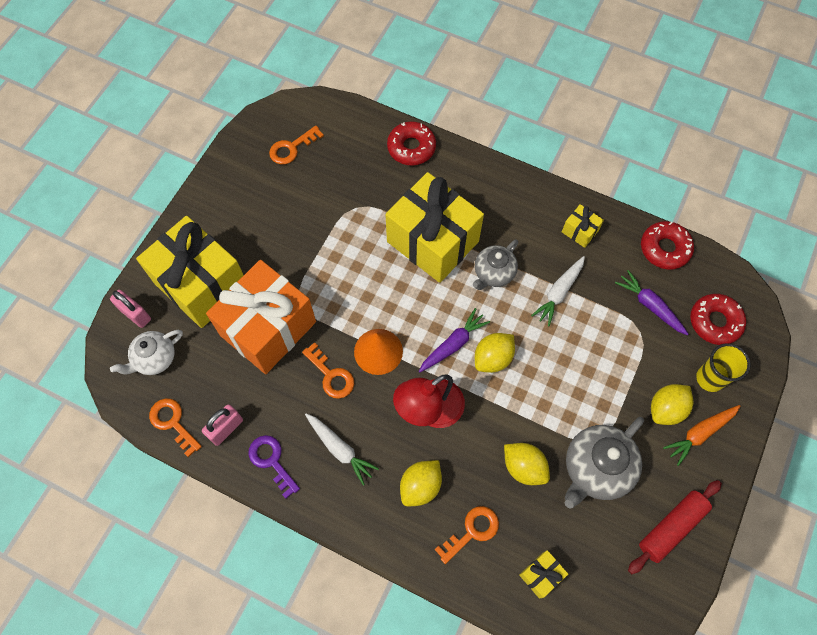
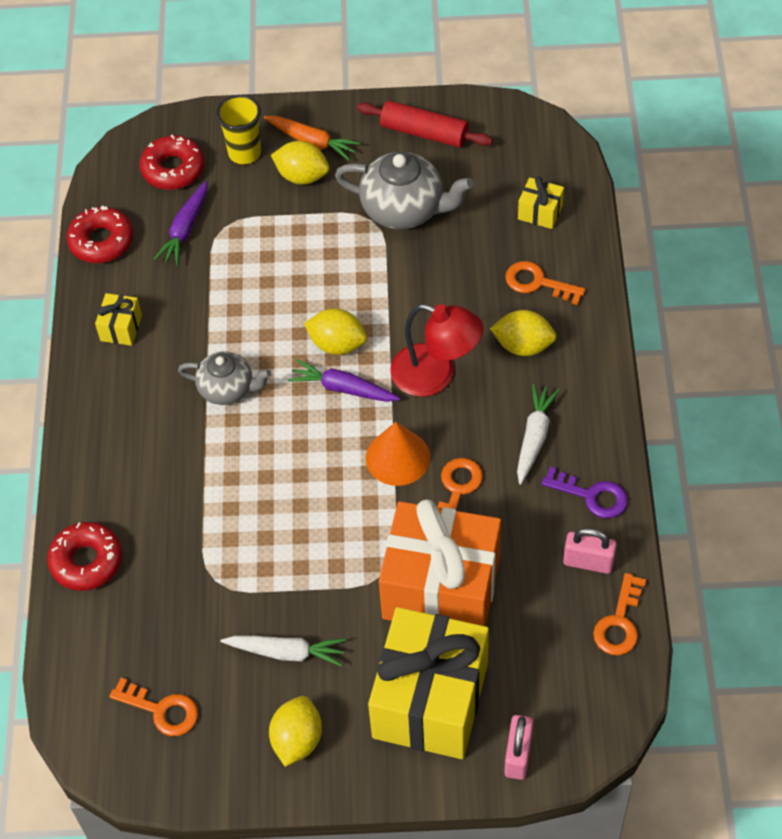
camera: 115 degrees left, 10 degrees down
white teapot [110,330,183,375] -> none
purple key [248,435,300,499] -> purple key turned 90 degrees counterclockwise [542,467,628,518]
yellow gift [385,172,484,283] -> none
yellow lemon [504,443,550,485] -> yellow lemon moved to [269,696,322,767]
white carrot [531,256,585,327] -> white carrot moved to [221,636,346,667]

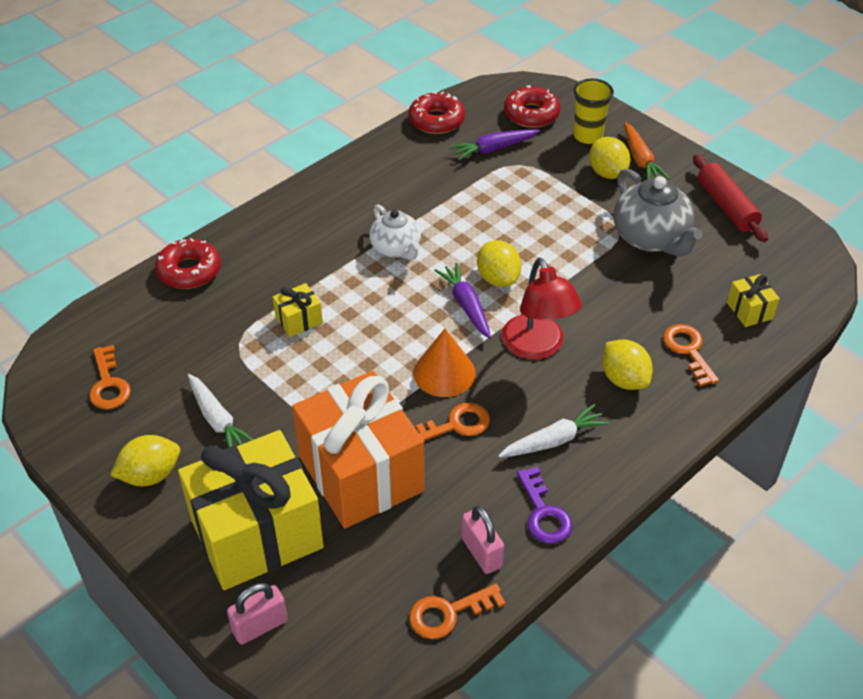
camera: 45 degrees right, 10 degrees down
yellow gift [95,293,142,346] -> yellow gift moved to [273,283,323,337]
grey teapot [178,351,271,405] -> white teapot [369,204,421,260]

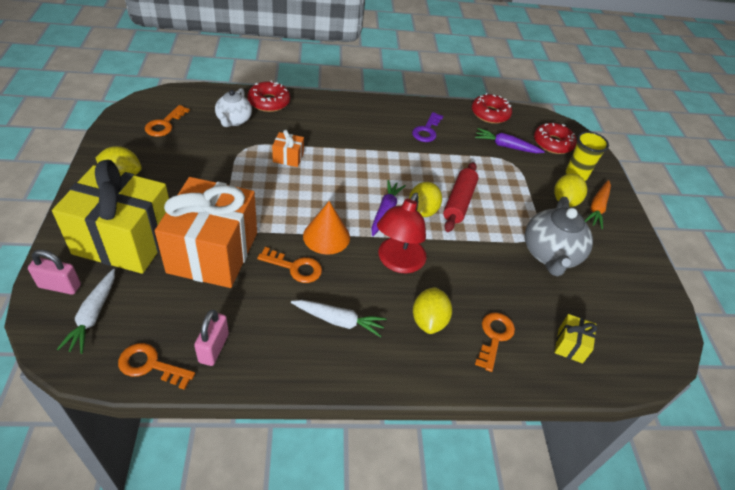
camera: 35 degrees right, 0 degrees up
white carrot [188,374,254,448] -> white carrot moved to [57,269,115,354]
yellow gift [273,283,323,337] -> orange gift [272,130,304,167]
white teapot [369,204,421,260] -> white teapot moved to [215,88,252,127]
purple key [517,466,572,544] -> purple key moved to [412,112,443,142]
red rolling pin [693,154,768,242] -> red rolling pin moved to [443,162,478,232]

